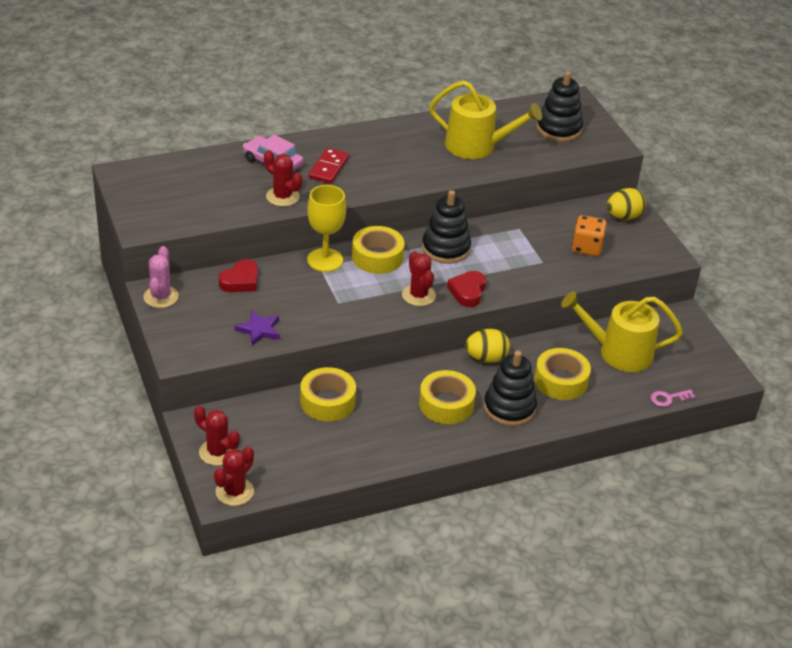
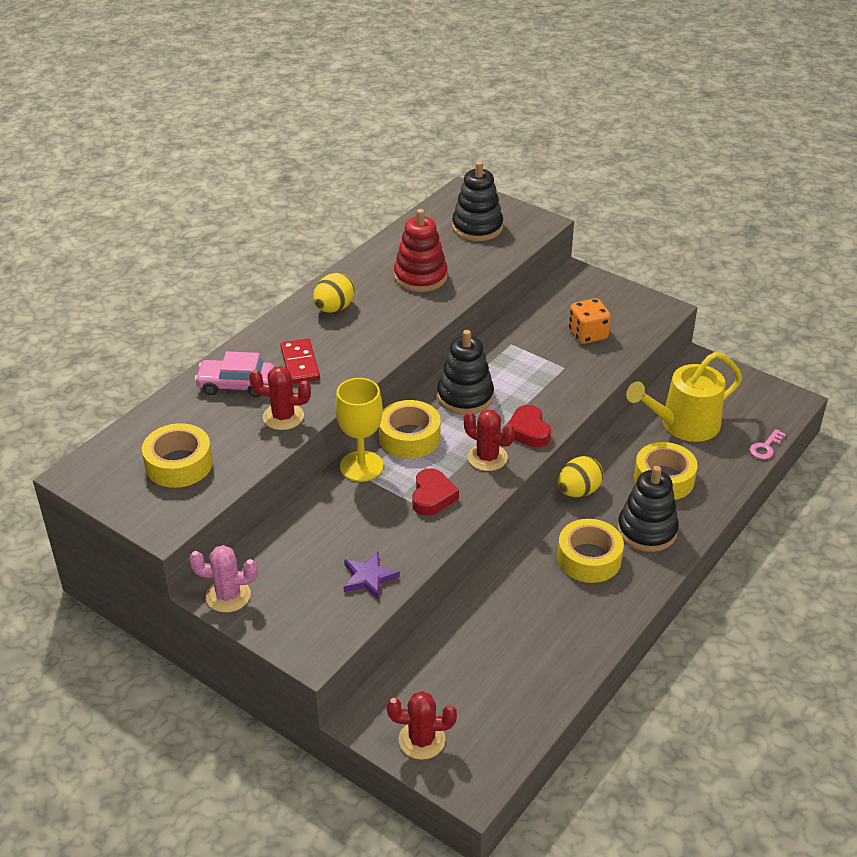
camera: 30 degrees left, 0 degrees up
pink cactus [143,246,179,308] -> pink cactus turned 60 degrees counterclockwise [189,545,258,613]
red cactus [214,447,254,506] -> none
red heart [218,259,258,292] -> red heart moved to [412,468,459,516]
yellow tape [300,367,356,421] -> yellow tape moved to [142,423,213,488]
yellow watering can [429,80,542,159] -> red stacking toy [394,209,448,292]
yellow egg [607,188,646,220] -> yellow egg moved to [313,273,355,313]

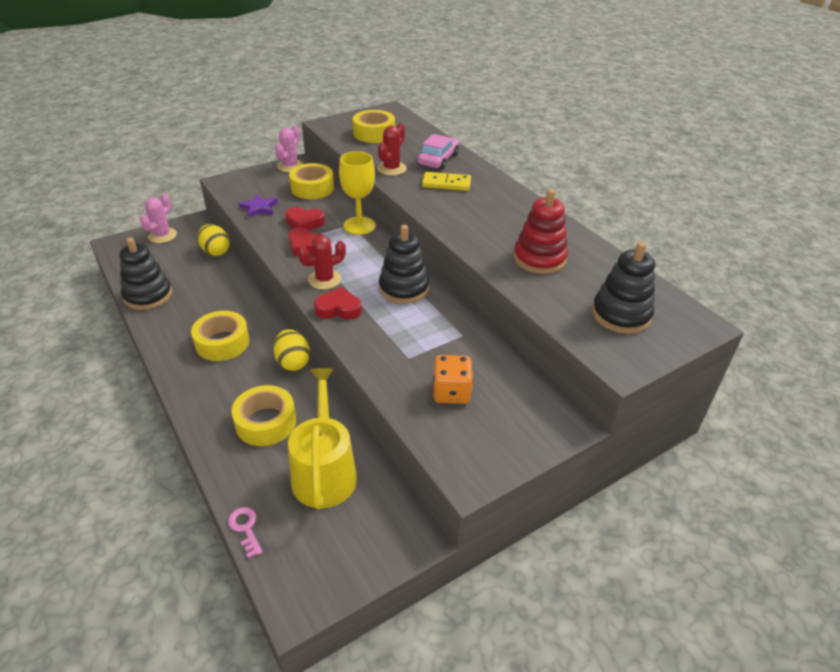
camera: 110 degrees right, 0 degrees up
red domino [280,338,320,384] -> yellow domino [422,172,471,191]
yellow egg [313,273,355,313] -> yellow egg moved to [198,224,230,256]
yellow tape [379,400,441,459] -> yellow tape moved to [289,163,334,199]
red cactus [387,691,457,760] -> pink cactus [140,194,177,243]
black stacking toy [617,465,679,552] -> black stacking toy moved to [120,237,172,310]
none -> red heart [285,207,325,230]

